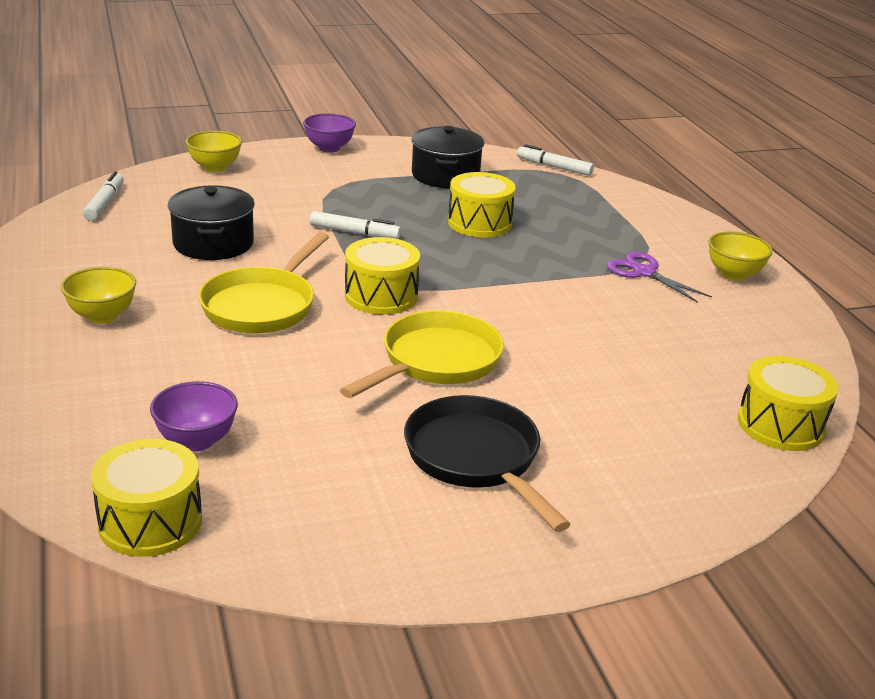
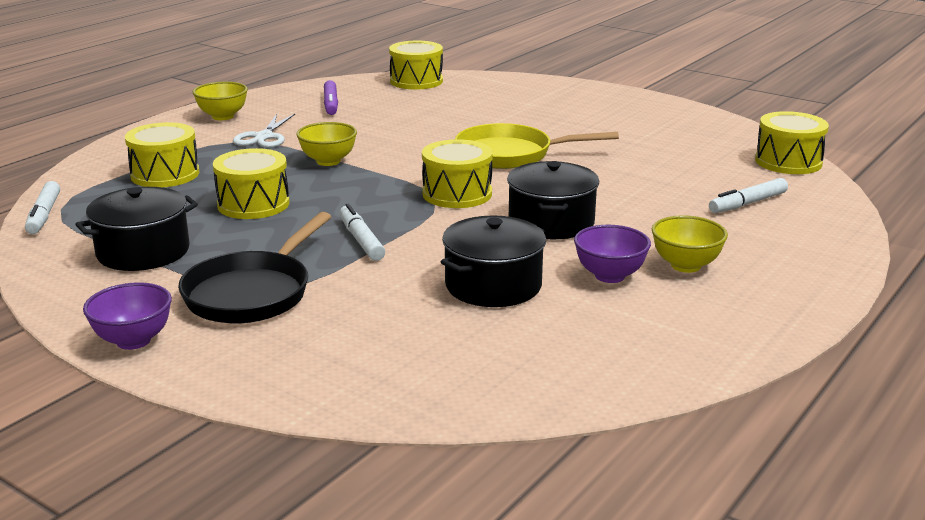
camera: 125 degrees left, 5 degrees down
white marker [83,171,124,221] -> white marker moved to [709,178,788,213]
purple bowl [150,381,238,451] -> purple bowl moved to [574,225,651,283]
yellow bowl [186,131,242,172] -> yellow bowl moved to [296,122,357,166]
yellow pan [199,232,329,334] -> black pot [507,161,599,239]
black pan [404,395,571,532] -> black pan moved to [178,212,331,323]
purple scissors [607,252,712,303] -> white scissors [233,114,295,148]
none -> yellow drum [125,122,199,187]
none -> purple marker [324,80,338,115]

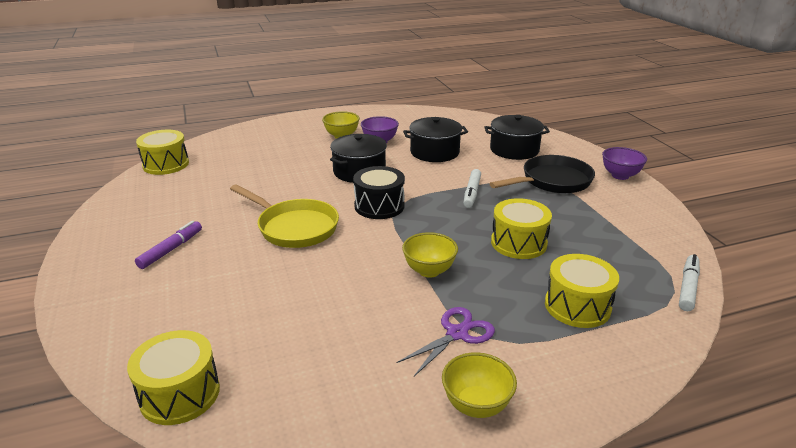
camera: 145 degrees left, 5 degrees up
black pot [75,187,198,271] -> black pot moved to [484,115,550,160]
white scissors [233,114,295,148] -> purple scissors [397,307,495,376]
purple marker [324,80,338,115] -> purple marker moved to [135,221,202,269]
yellow drum [422,139,493,208] -> black drum [353,166,405,219]
white marker [709,178,788,213] -> none

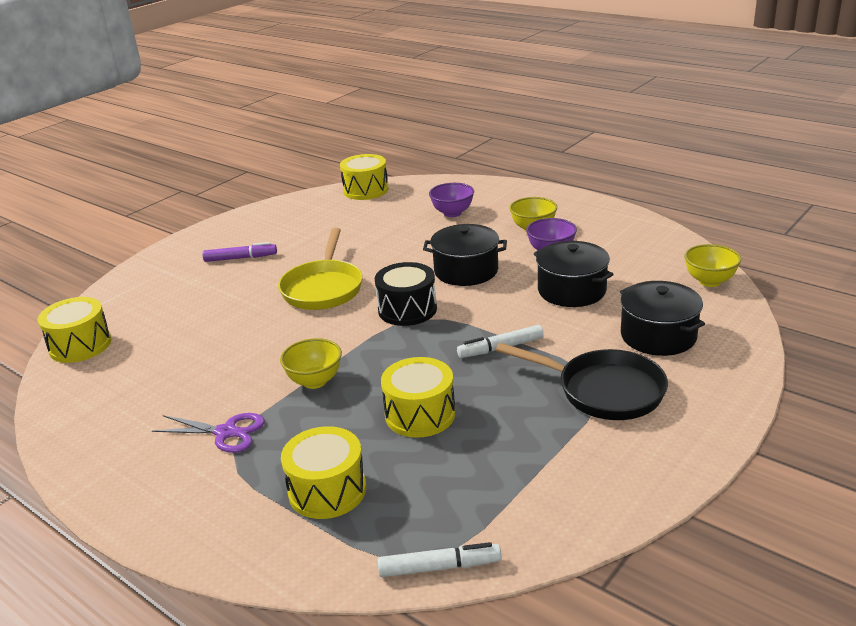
camera: 60 degrees right, 0 degrees up
yellow bowl [442,352,517,418] -> yellow bowl moved to [684,244,741,287]
purple bowl [602,147,647,180] -> purple bowl moved to [429,183,474,217]

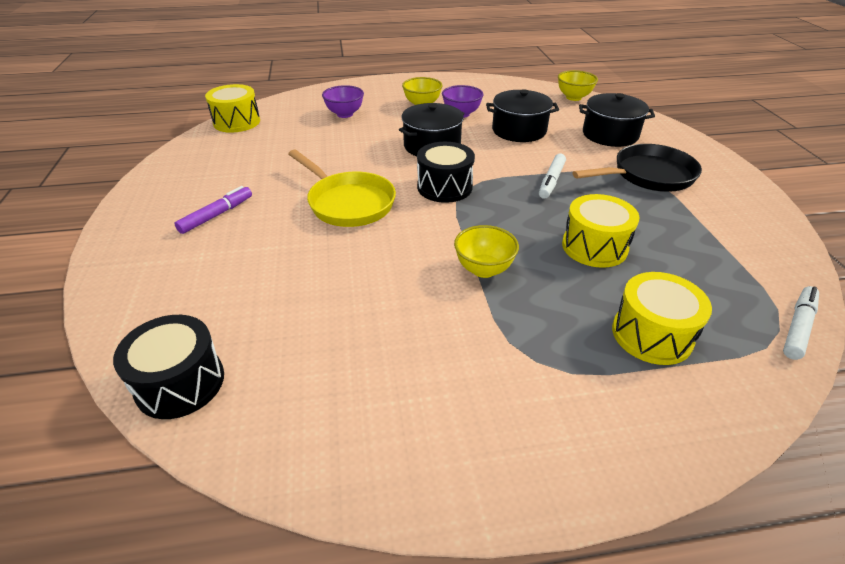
camera: 50 degrees left, 10 degrees up
yellow drum [38,297,112,363] -> black drum [113,315,224,419]
purple scissors [152,413,265,453] -> none

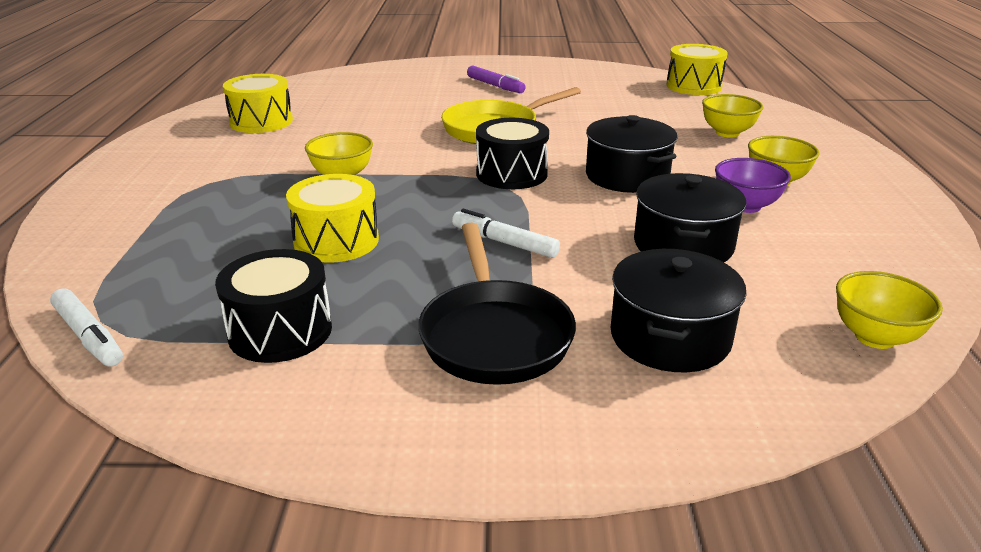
camera: 100 degrees right, 10 degrees down
black drum [113,315,224,419] -> black drum moved to [215,249,332,363]
purple bowl [322,85,364,118] -> yellow bowl [702,94,763,138]
yellow drum [612,272,712,365] -> yellow drum moved to [223,74,293,133]

